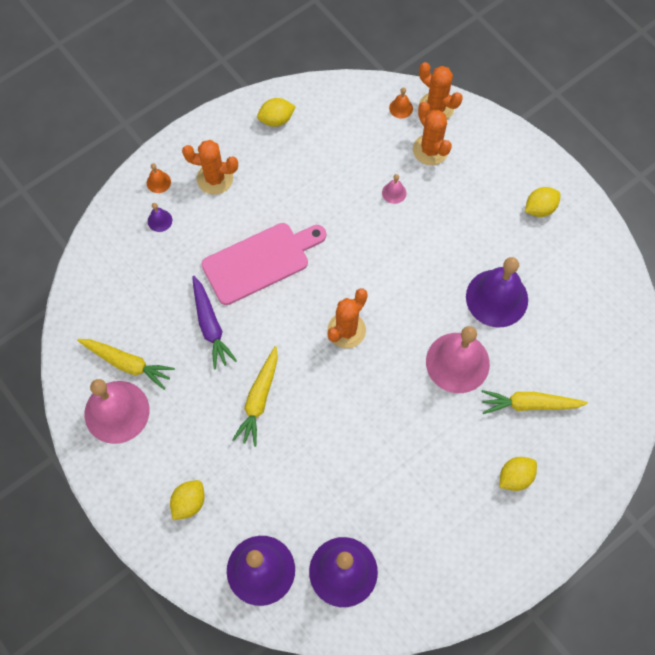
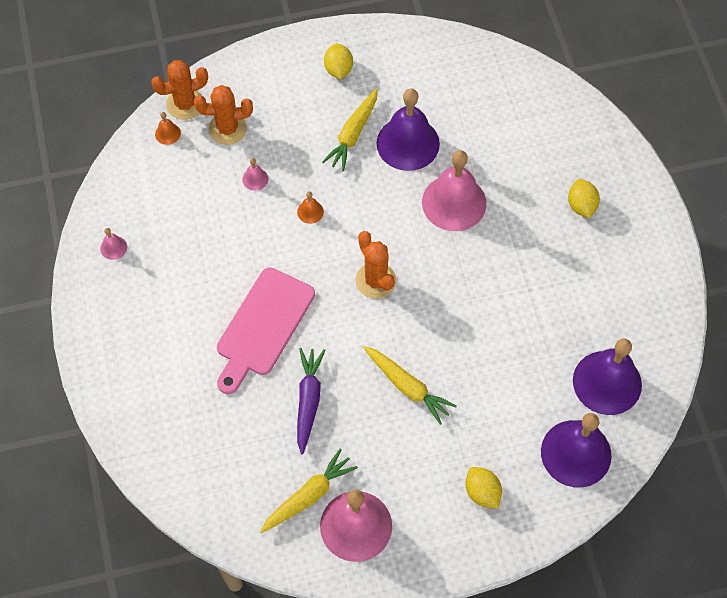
camera: 65 degrees left, 5 degrees down
orange bell [147,163,171,193] -> orange bell moved to [297,191,324,224]
purple bell [148,203,172,232] -> none
orange cactus [182,140,238,195] -> none
purple carrot [192,275,237,369] -> purple carrot turned 90 degrees counterclockwise [297,348,325,455]
pink cutting board [202,223,326,305] -> pink cutting board turned 150 degrees counterclockwise [217,267,315,394]
yellow lemon [257,98,296,127] -> pink bell [100,228,127,260]
yellow carrot [481,390,588,414] -> yellow carrot moved to [322,88,378,171]

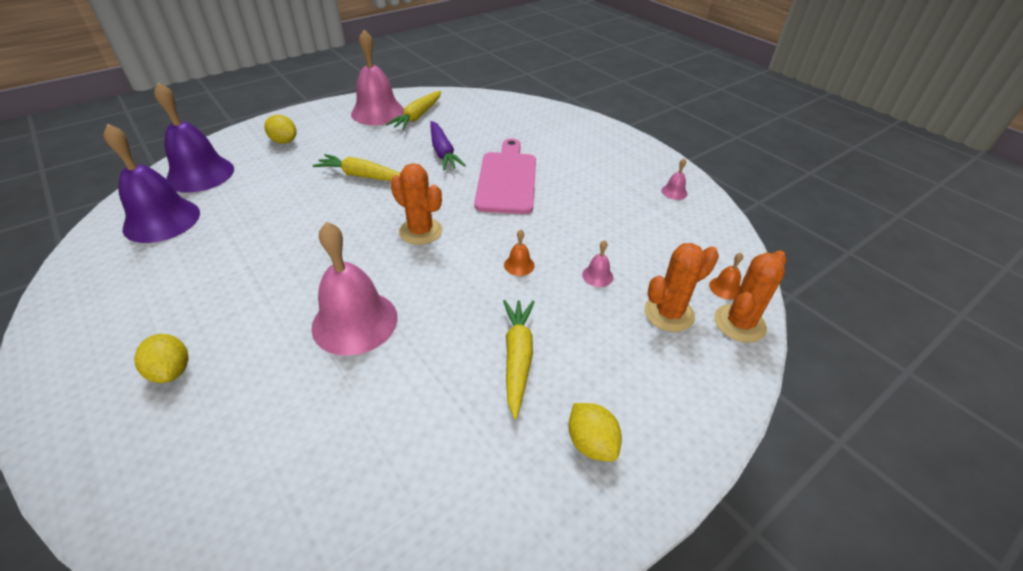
camera: 155 degrees right, 20 degrees down
purple bell [377,89,440,171] -> none

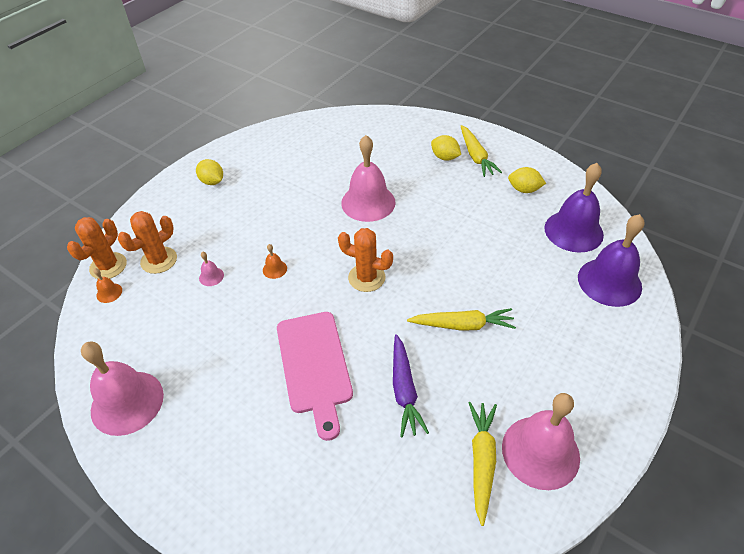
camera: 165 degrees right, 5 degrees up
yellow lemon [264,115,296,144] -> yellow lemon moved to [508,167,546,193]
purple carrot [430,121,466,171] -> purple carrot turned 150 degrees counterclockwise [393,334,429,437]
yellow carrot [503,300,534,419] -> yellow carrot moved to [461,125,502,177]
pink bell [661,158,688,200] -> pink bell [81,342,164,436], size x2.44

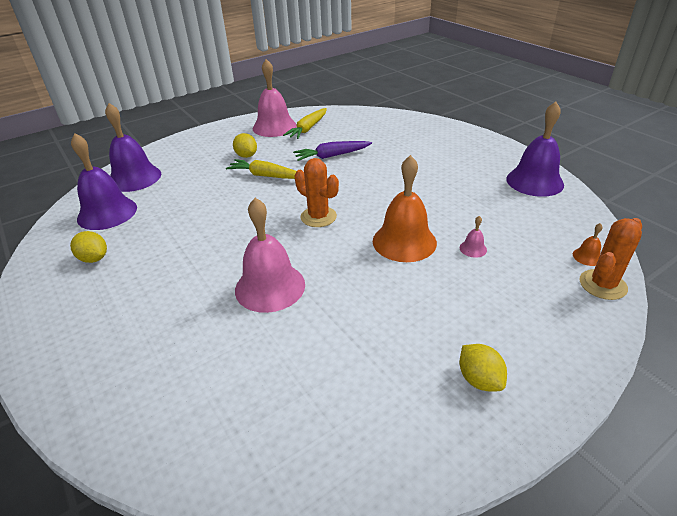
camera: 160 degrees left, 10 degrees down
pink bell [81,342,164,436] -> purple bell [506,102,564,197]
orange cactus [118,211,177,274] -> none
orange bell [263,244,287,279] -> orange bell [373,155,437,262], size x2.44
pink cutting board [277,312,353,441] -> none
purple carrot [393,334,429,437] -> purple carrot turned 120 degrees counterclockwise [293,141,372,161]
yellow lemon [431,135,461,161] -> yellow lemon moved to [233,133,257,158]
yellow carrot [461,125,502,177] -> none

